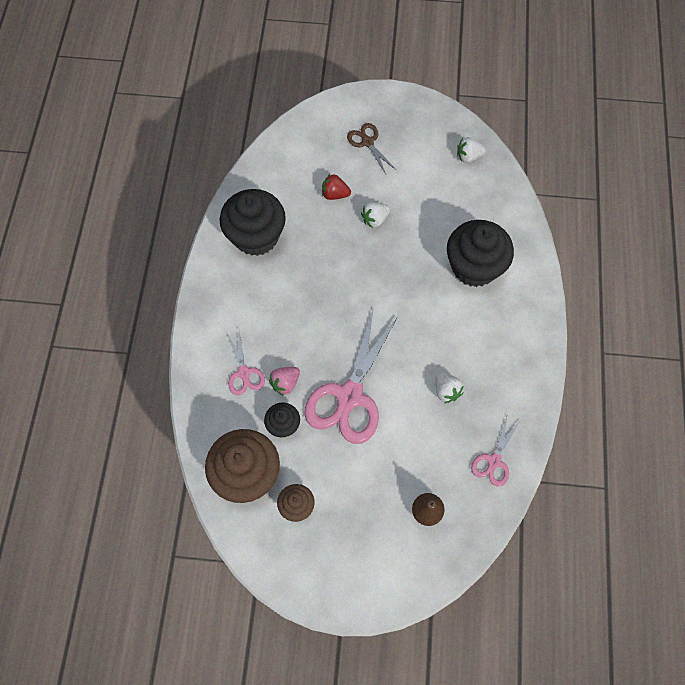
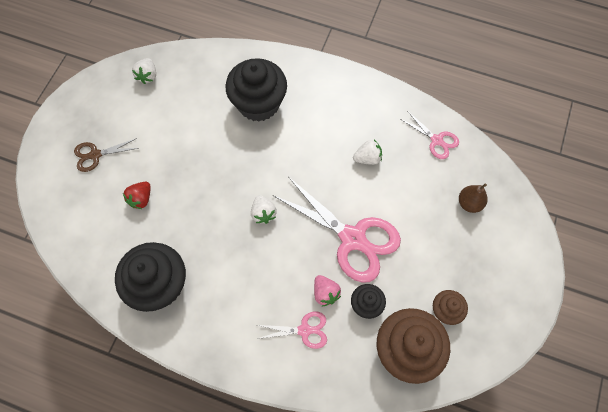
camera: 75 degrees left, 0 degrees up
white strawberry [361,202,390,228] -> white strawberry moved to [251,195,277,224]

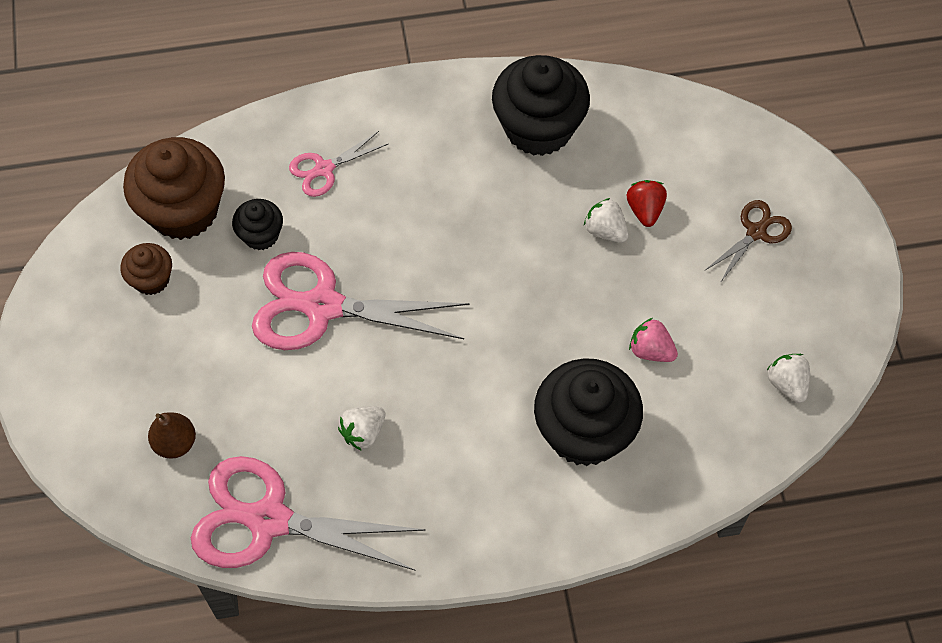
camera: 150 degrees right, 5 degrees down
white strawberry [251,195,277,224] -> white strawberry moved to [584,198,629,243]
pink strawberry [314,275,341,306] -> pink strawberry moved to [629,318,678,362]
pink scissors [400,112,459,159] -> pink scissors [191,456,425,571], size x2.01

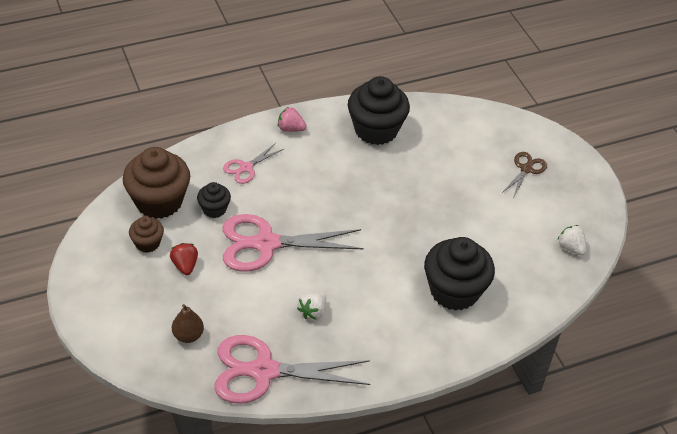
camera: 15 degrees left, 15 degrees down
white strawberry [584,198,629,243] -> none
red strawberry [627,180,667,227] -> red strawberry moved to [170,243,198,275]
pink strawberry [629,318,678,362] -> pink strawberry moved to [278,107,307,132]

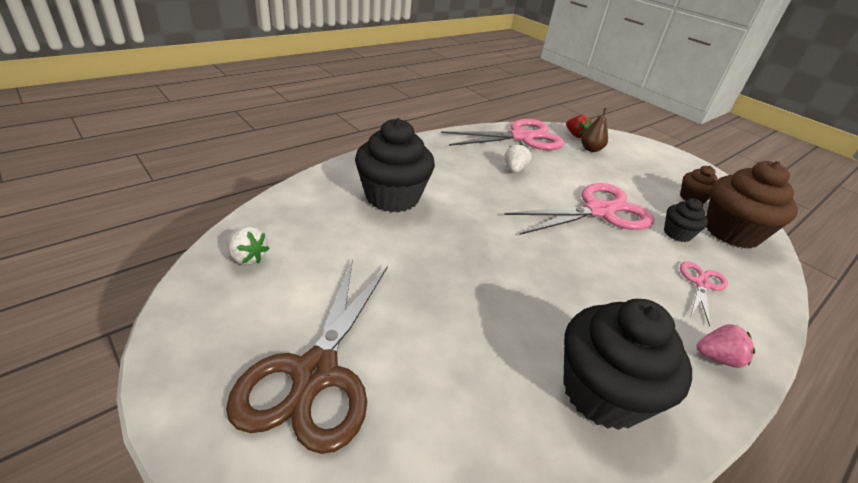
camera: 160 degrees right, 10 degrees down
red strawberry [170,243,198,275] -> red strawberry moved to [566,115,592,138]
brown scissors [502,152,547,196] -> brown scissors [226,259,388,454], size x2.01

